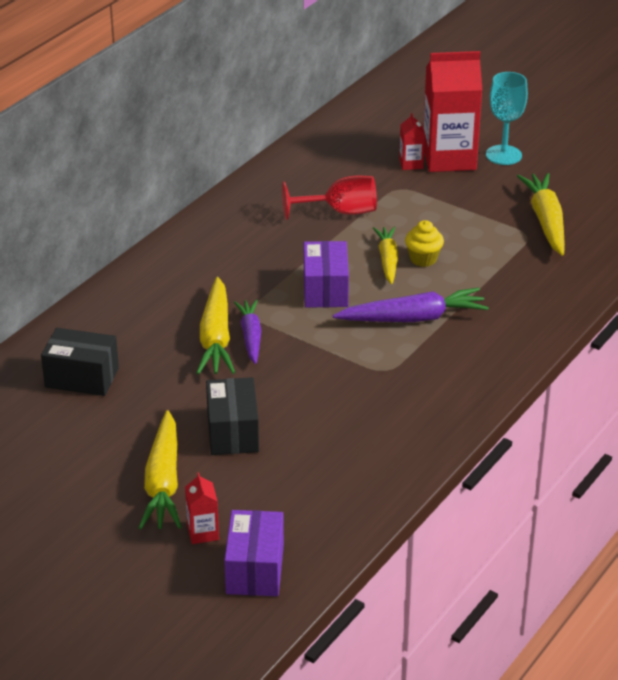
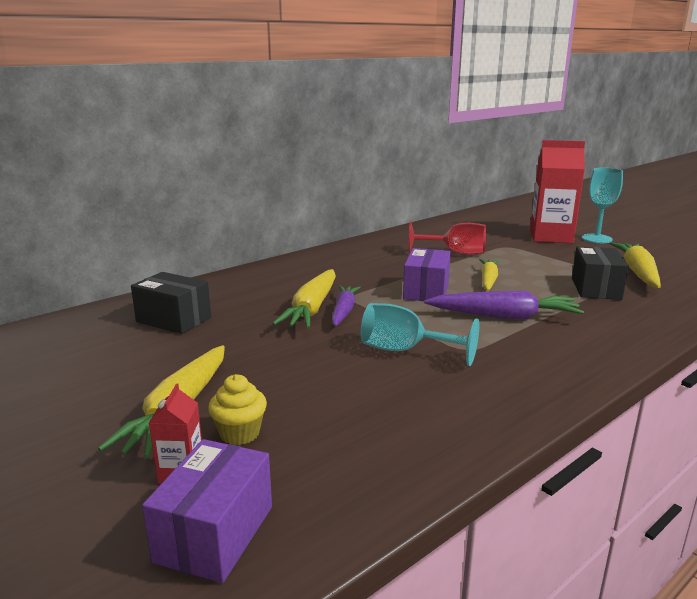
camera: 15 degrees right, 15 degrees down
black box [206,377,259,455] -> black box moved to [572,246,629,300]
red carton [399,113,425,170] -> none
yellow cupcake [405,220,444,267] -> yellow cupcake moved to [208,374,267,445]
none -> turquoise goblet [361,303,479,366]

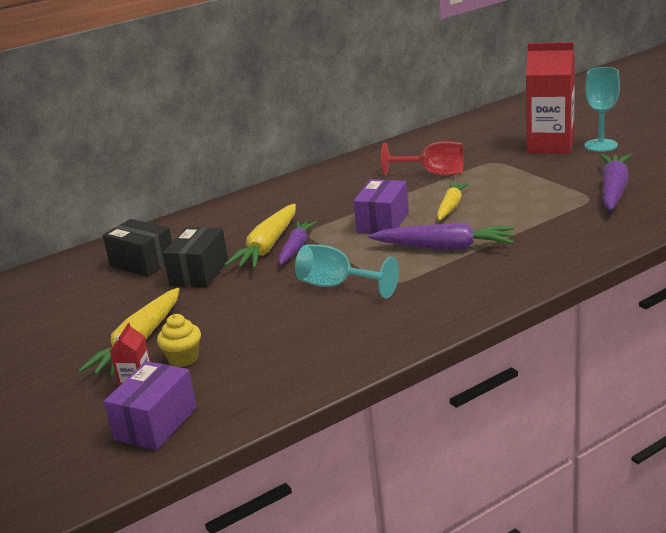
camera: 10 degrees right, 5 degrees up
black box [572,246,629,300] -> black box moved to [163,227,228,288]
yellow carrot [610,242,661,288] -> purple carrot [600,154,631,211]

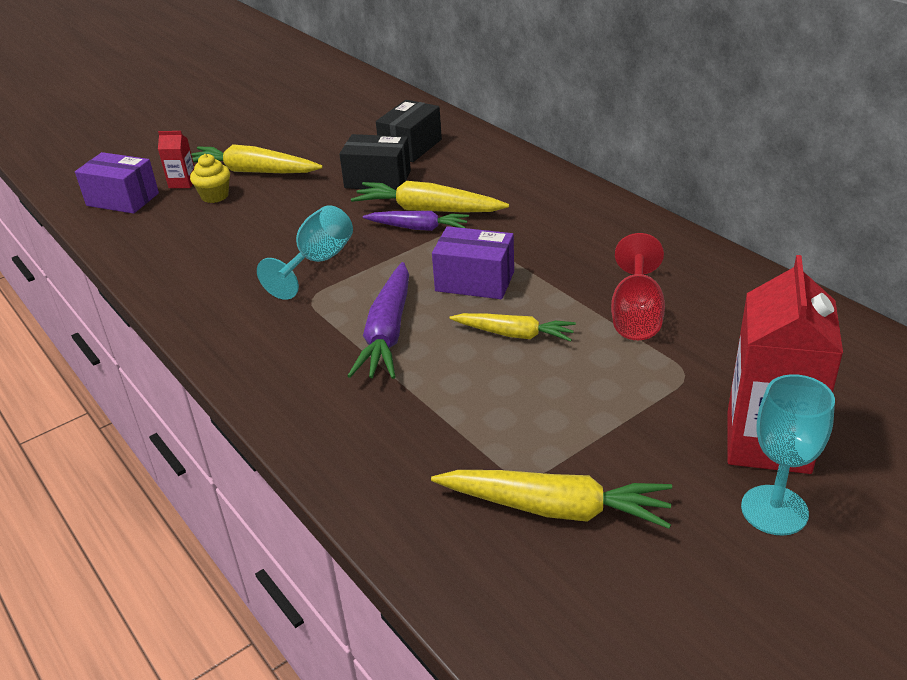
camera: 85 degrees right, 10 degrees up
purple carrot [600,154,631,211] -> yellow carrot [431,470,672,529]

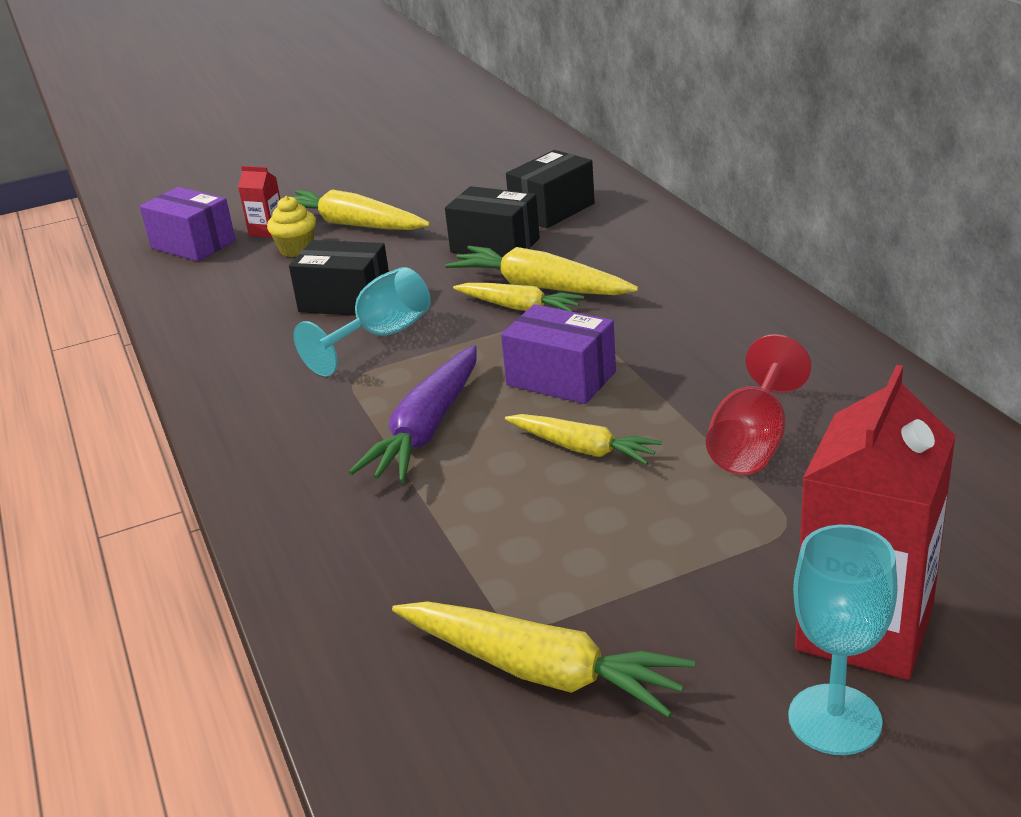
camera: 15 degrees right, 5 degrees down
purple carrot [363,211,469,231] -> yellow carrot [453,283,584,312]
none -> black box [289,240,389,316]

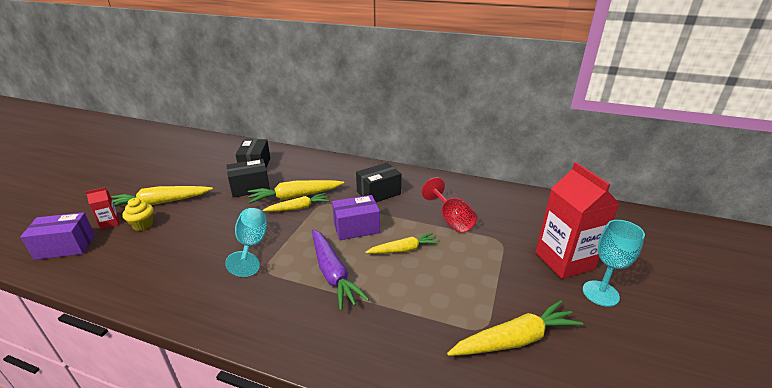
camera: 50 degrees left, 0 degrees up
black box [289,240,389,316] -> black box moved to [356,163,401,202]

